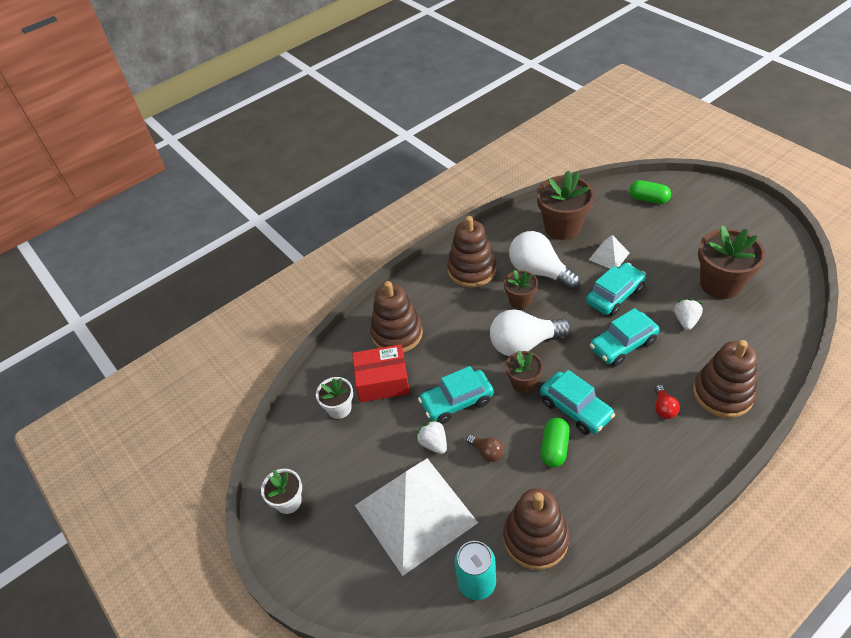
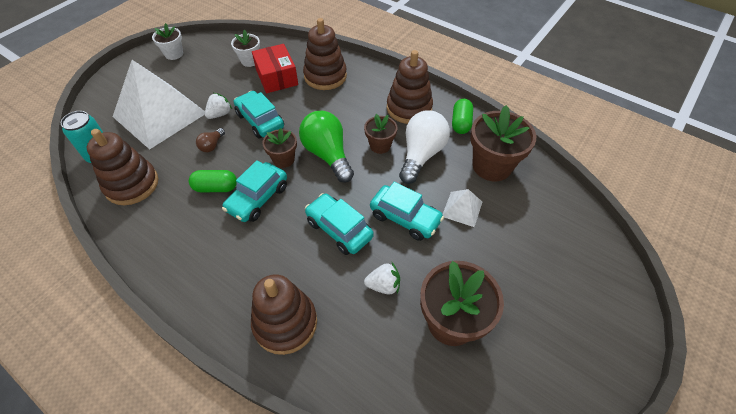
camera: 70 degrees right, 5 degrees up
white light bulb [490,309,571,356] -> green light bulb [299,111,354,183]
green capsule [629,180,671,204] -> green capsule moved to [452,99,473,134]
red light bulb [655,385,680,419] -> none

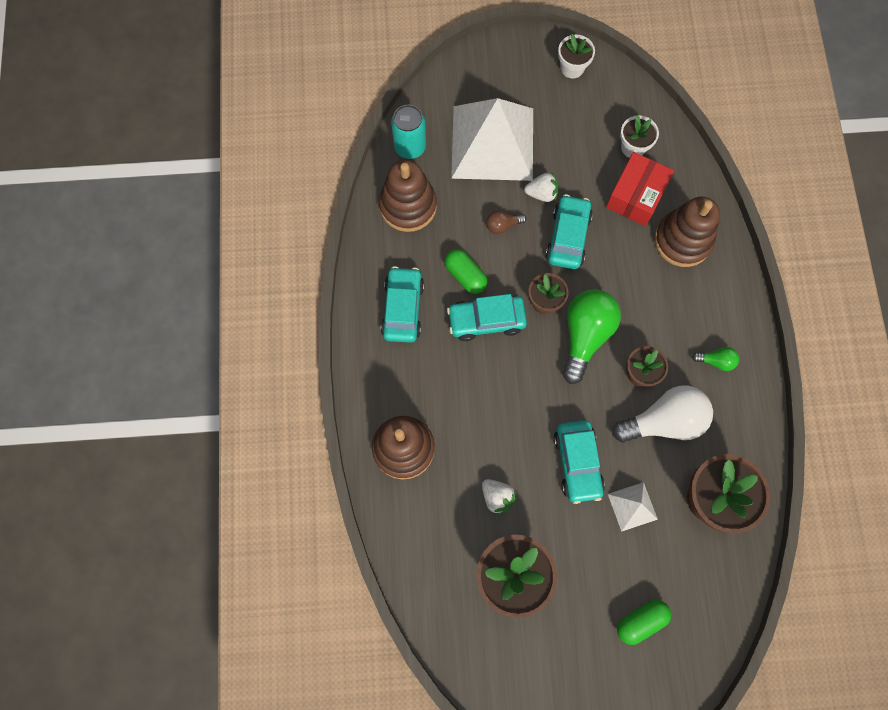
camera: 50 degrees right, 20 degrees up
turquoise car [305,193,374,255] -> turquoise car moved to [381,266,424,343]
brown stacking toy [387,50,433,124] -> green light bulb [692,347,739,371]
green capsule [452,99,473,134] -> green capsule moved to [617,600,671,645]

